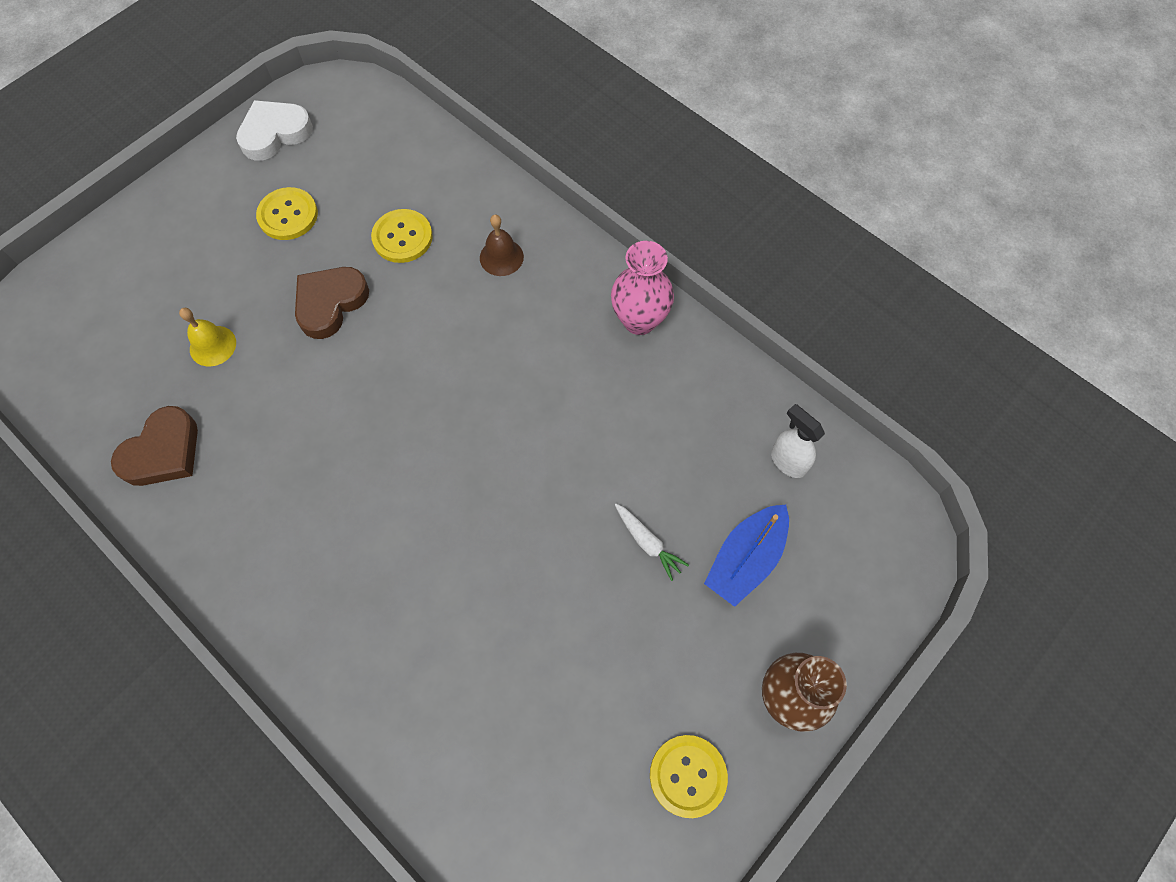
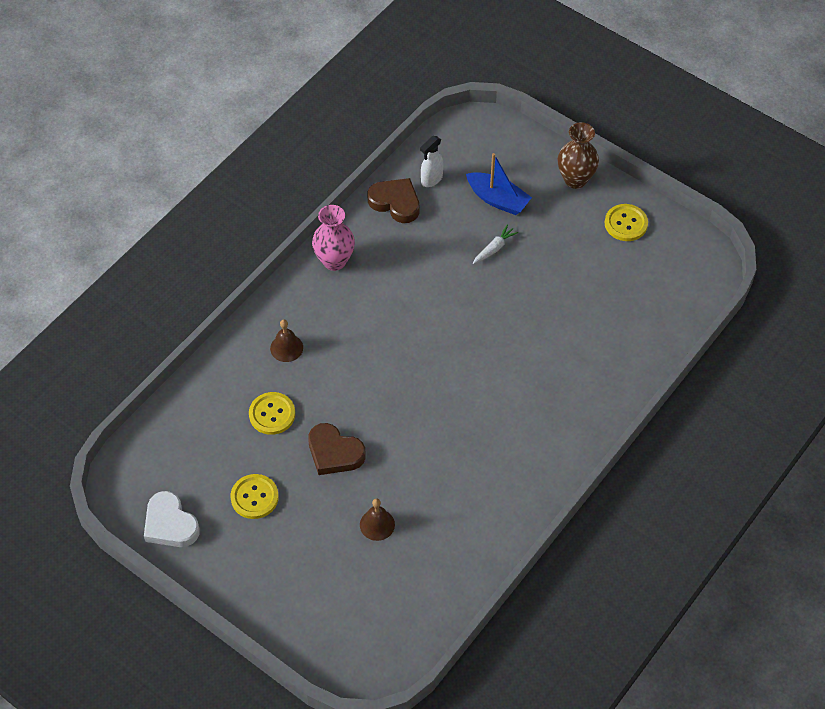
camera: 95 degrees left, 10 degrees down
brown heart [111,406,198,486] -> brown heart moved to [368,178,419,223]
yellow bell [179,308,236,366] -> brown bell [360,499,395,541]

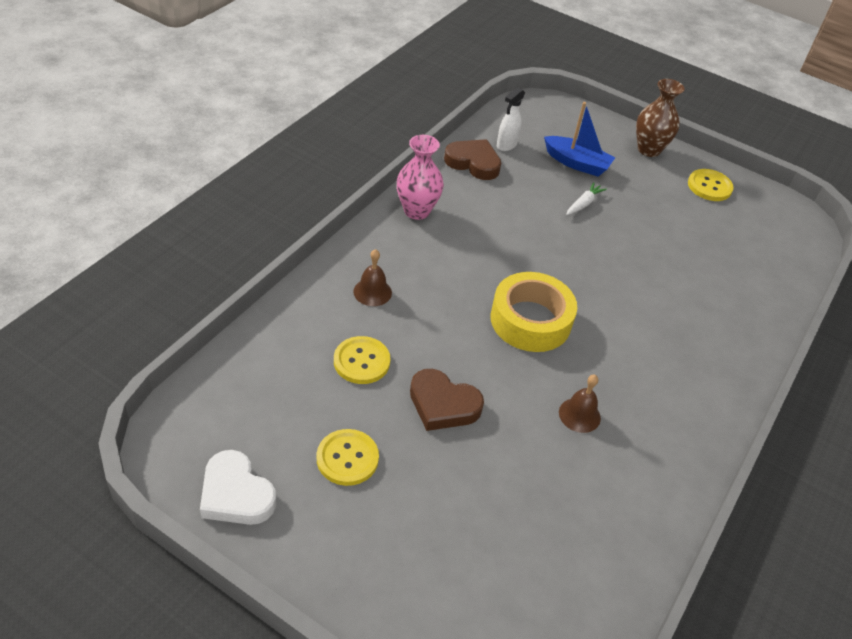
camera: 10 degrees left, 10 degrees down
brown bell [360,499,395,541] -> brown bell moved to [559,375,601,433]
none -> yellow tape [491,272,577,352]

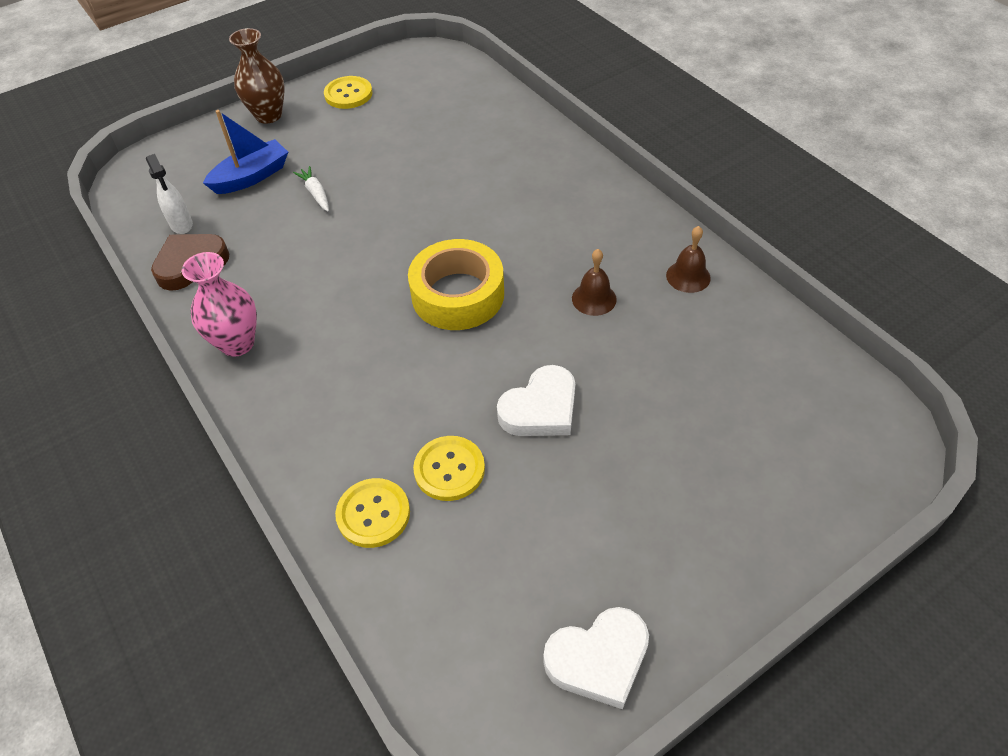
camera: 60 degrees left, 5 degrees up
yellow button [317,429,379,486] -> yellow button moved to [335,478,410,548]
brown bell [353,249,392,306] -> brown bell moved to [666,226,711,293]
brown heart [410,369,484,431] -> white heart [497,365,575,436]

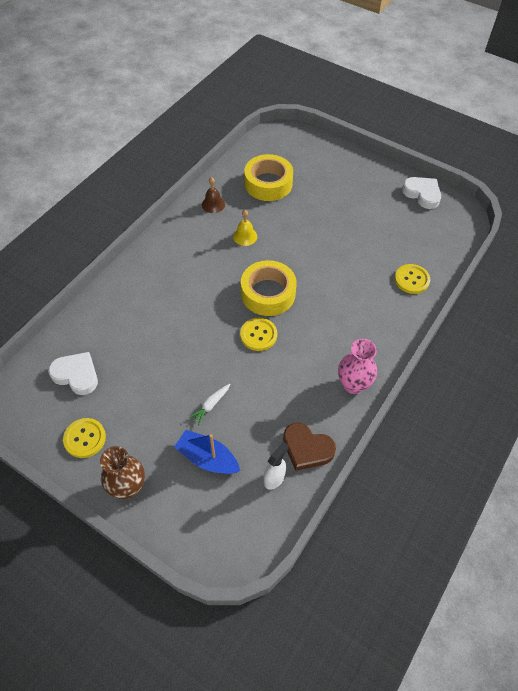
camera: 115 degrees left, 5 degrees up
yellow button [413,436,485,501] -> yellow button moved to [240,318,277,351]
white heart [497,365,575,436] -> white heart moved to [48,352,98,395]
brown bell [572,249,617,316] -> yellow bell [233,210,257,246]
none -> yellow tape [244,154,293,201]

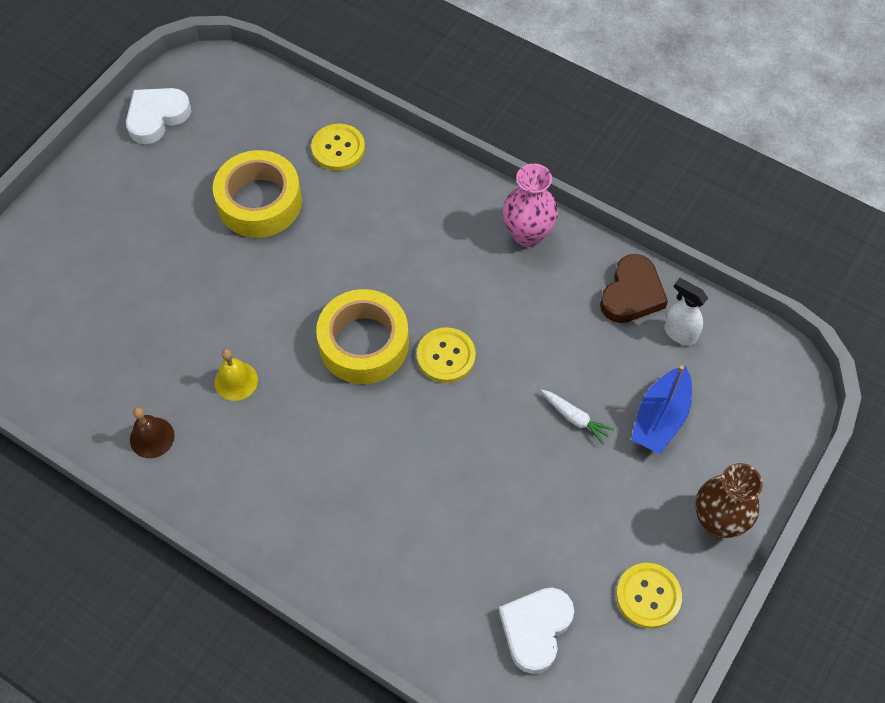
camera: 90 degrees left, 5 degrees up
yellow tape [244,154,293,201] -> yellow tape moved to [213,150,302,238]

